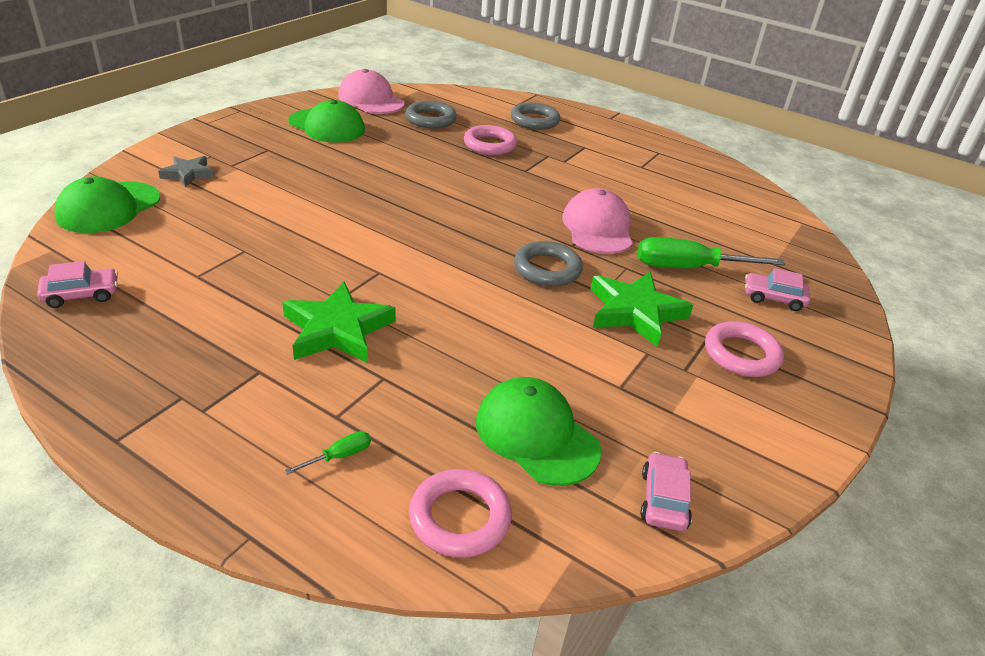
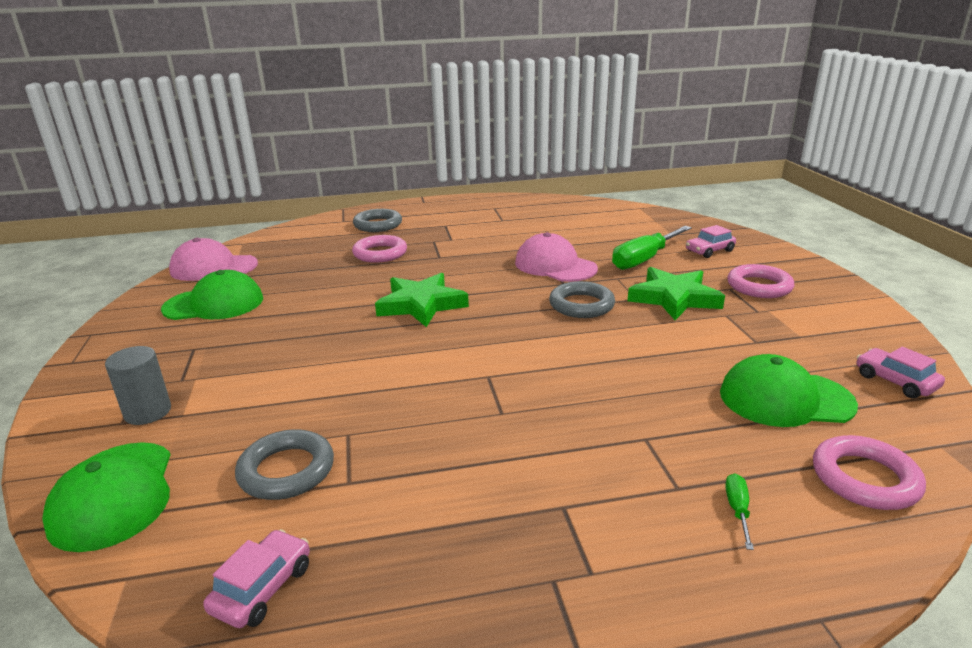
camera: 40 degrees left, 10 degrees down
grey star [158,156,215,187] -> grey cylinder [105,346,171,425]
green star [283,281,396,363] -> green star moved to [375,273,469,327]
grey ring [405,101,457,129] -> grey ring moved to [235,429,334,500]

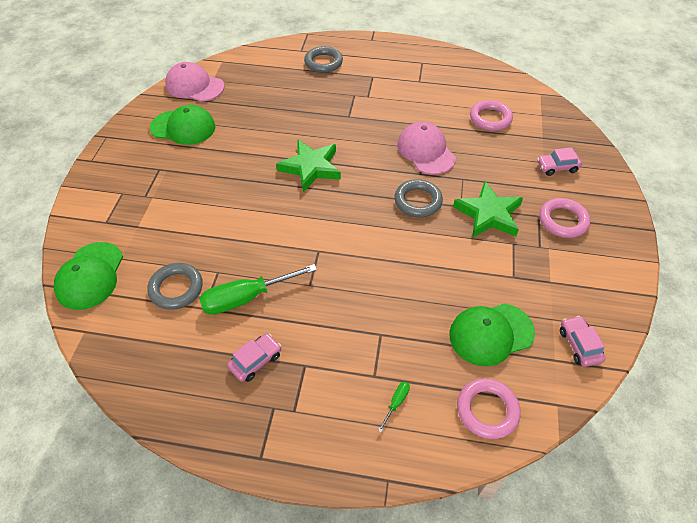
camera: 20 degrees right, 25 degrees up
grey cylinder [105,346,171,425] -> none
pink car [203,529,310,628] -> pink car moved to [227,333,281,382]
pink ring [352,235,407,263] -> pink ring moved to [470,100,513,131]
green screwdriver [612,226,692,270] -> green screwdriver moved to [199,264,317,315]
green cap [720,354,858,427] -> green cap turned 45 degrees counterclockwise [449,303,535,366]

